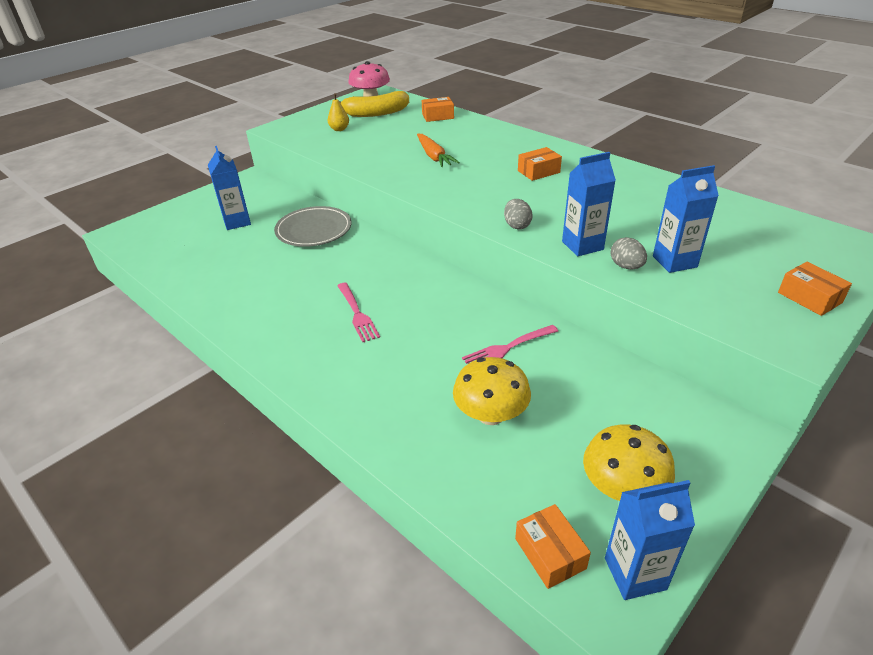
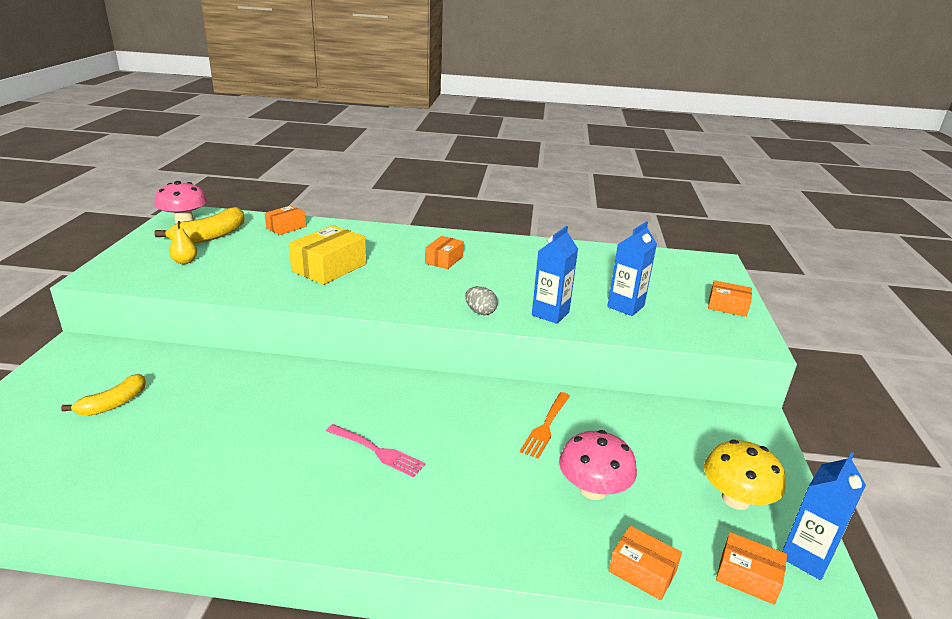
camera: 40 degrees left, 10 degrees down
blue carton [208,146,251,230] -> yellow banana [61,374,146,416]
grey plate [274,206,351,247] -> none
orange carrot [417,134,460,167] -> yellow box [289,225,366,285]
yellow mushroom [453,357,531,425] -> pink mushroom [559,430,637,500]
pink fork [462,325,558,365] -> orange fork [520,392,570,459]
grey egg [611,237,647,269] -> none
none -> orange box [609,526,682,600]

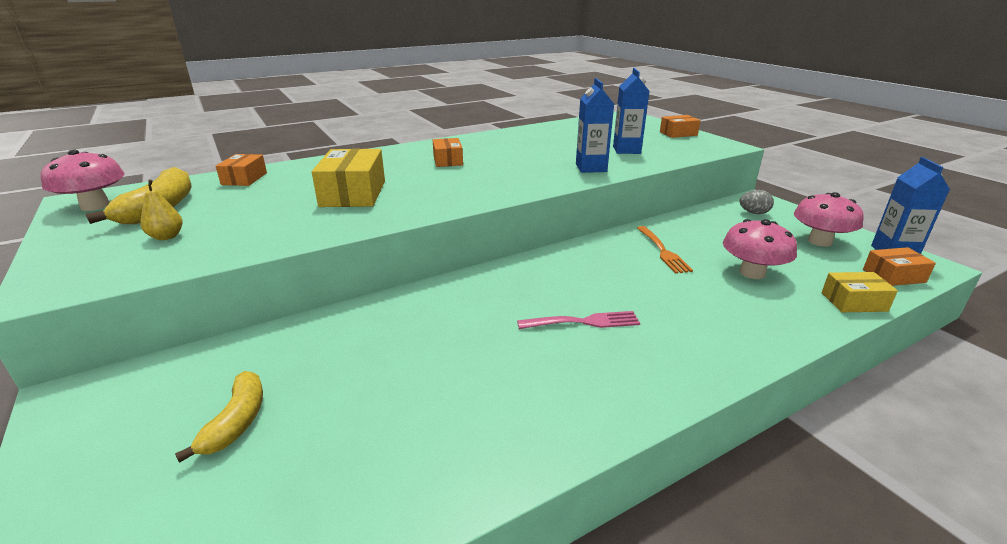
camera: 35 degrees left, 0 degrees up
grey egg [465,286,498,315] -> grey egg moved to [740,190,774,214]
orange box [609,526,682,600] -> yellow box [822,272,898,312]
yellow mushroom [704,440,786,510] -> pink mushroom [794,192,863,247]

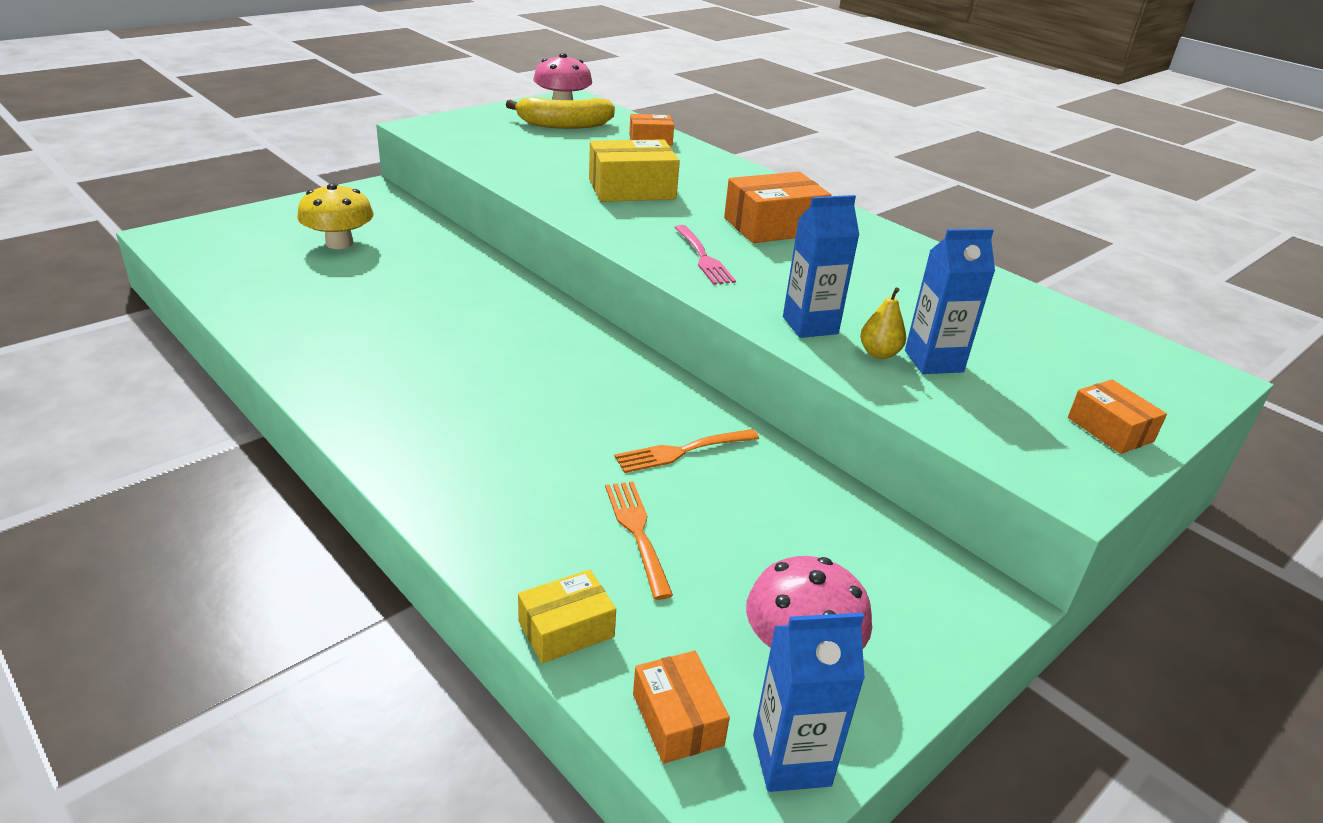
camera: 75 degrees right, 5 degrees up
yellow pear [140,179,183,240] -> yellow pear moved to [860,287,906,359]
yellow banana [175,371,263,463] -> yellow mushroom [297,184,374,249]
orange box [433,138,463,167] -> orange box [724,172,831,243], size x1.70
pink fork [517,311,640,329] -> pink fork moved to [674,225,736,285]
pink mushroom [723,219,797,279] -> orange fork [605,481,673,600]
grey egg [740,190,774,214] -> none
yellow box [822,272,898,312] -> yellow box turned 75 degrees clockwise [518,569,616,663]

